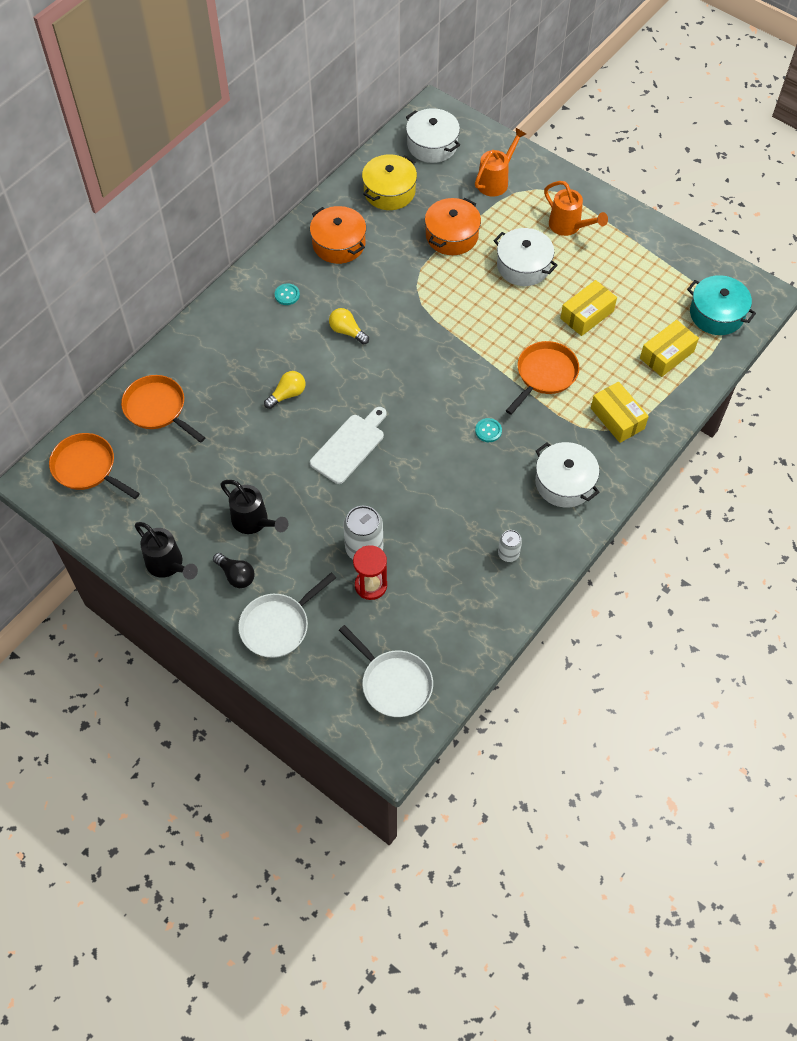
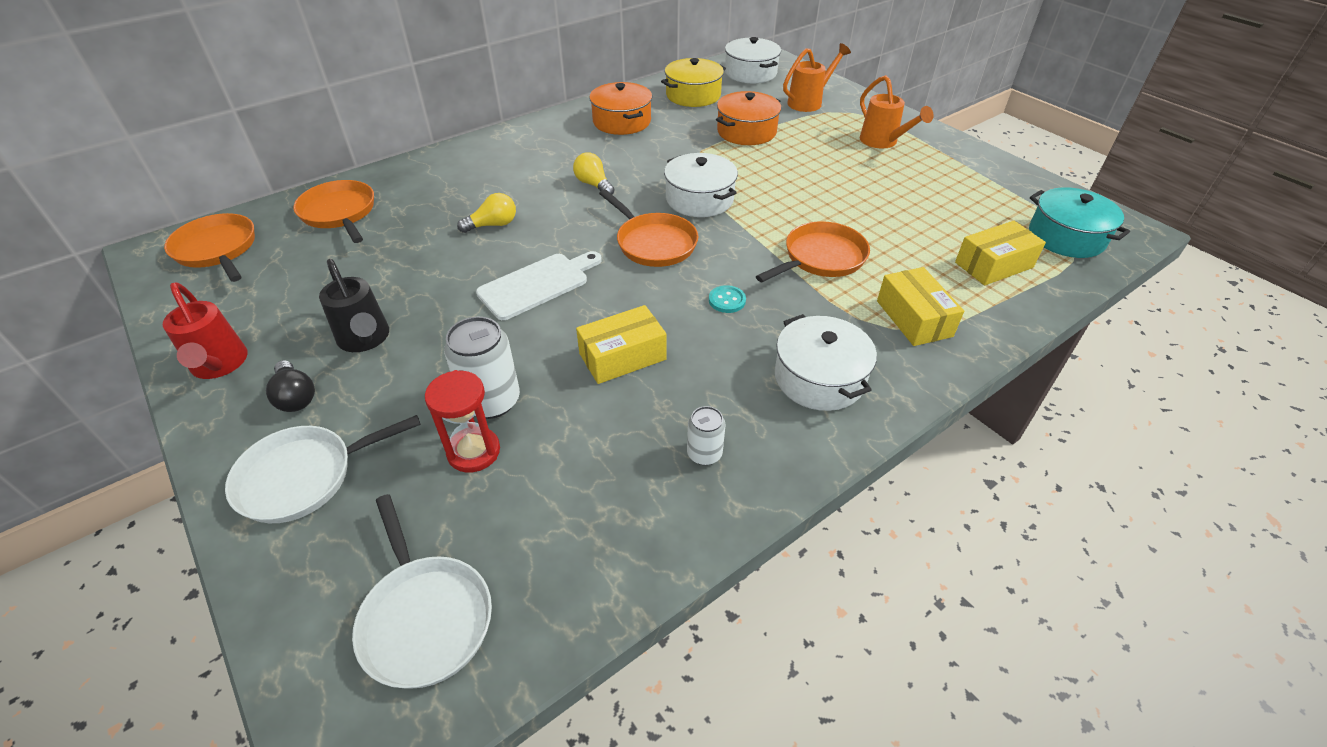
camera: 15 degrees right, 15 degrees down
black watering can [135,522,198,580] -> red watering can [163,282,248,379]
turquoise button [275,283,300,305] -> none
white pot [493,228,558,286] -> white pot moved to [664,153,738,217]
yellow box [560,280,617,336] -> yellow box moved to [576,305,667,384]
none -> orange pan [599,189,698,267]

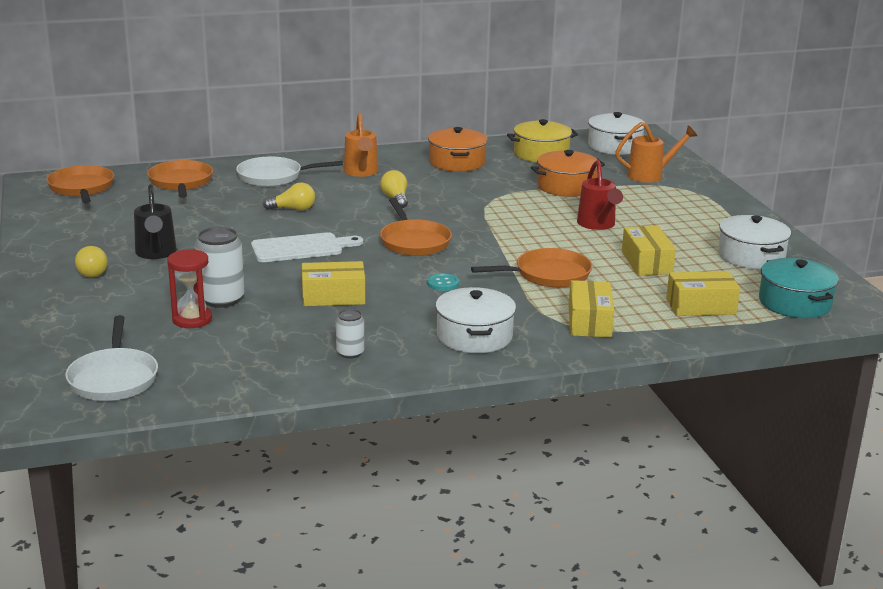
camera: 20 degrees right, 20 degrees down
red watering can [163,282,248,379] -> red watering can moved to [577,160,623,230]
white pan [225,415,421,523] -> white pan moved to [236,156,343,187]
black light bulb [266,360,315,412] -> yellow light bulb [75,246,108,277]
white pot [664,153,738,217] -> white pot moved to [718,215,791,269]
orange watering can [860,75,934,148] -> orange watering can moved to [344,113,378,177]
none -> yellow box [622,226,676,276]

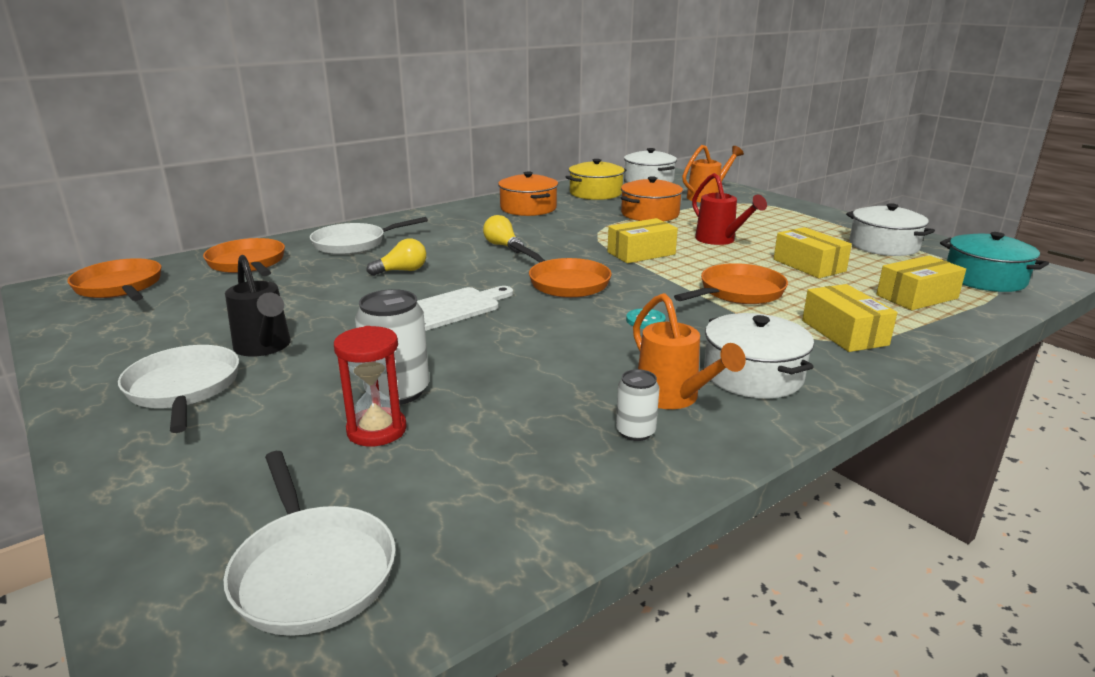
camera: 20 degrees left, 0 degrees up
yellow light bulb [75,246,108,277] -> white pan [118,345,239,433]
yellow box [302,261,365,306] -> yellow box moved to [608,218,678,263]
orange watering can [344,113,378,177] -> orange watering can moved to [633,293,746,409]

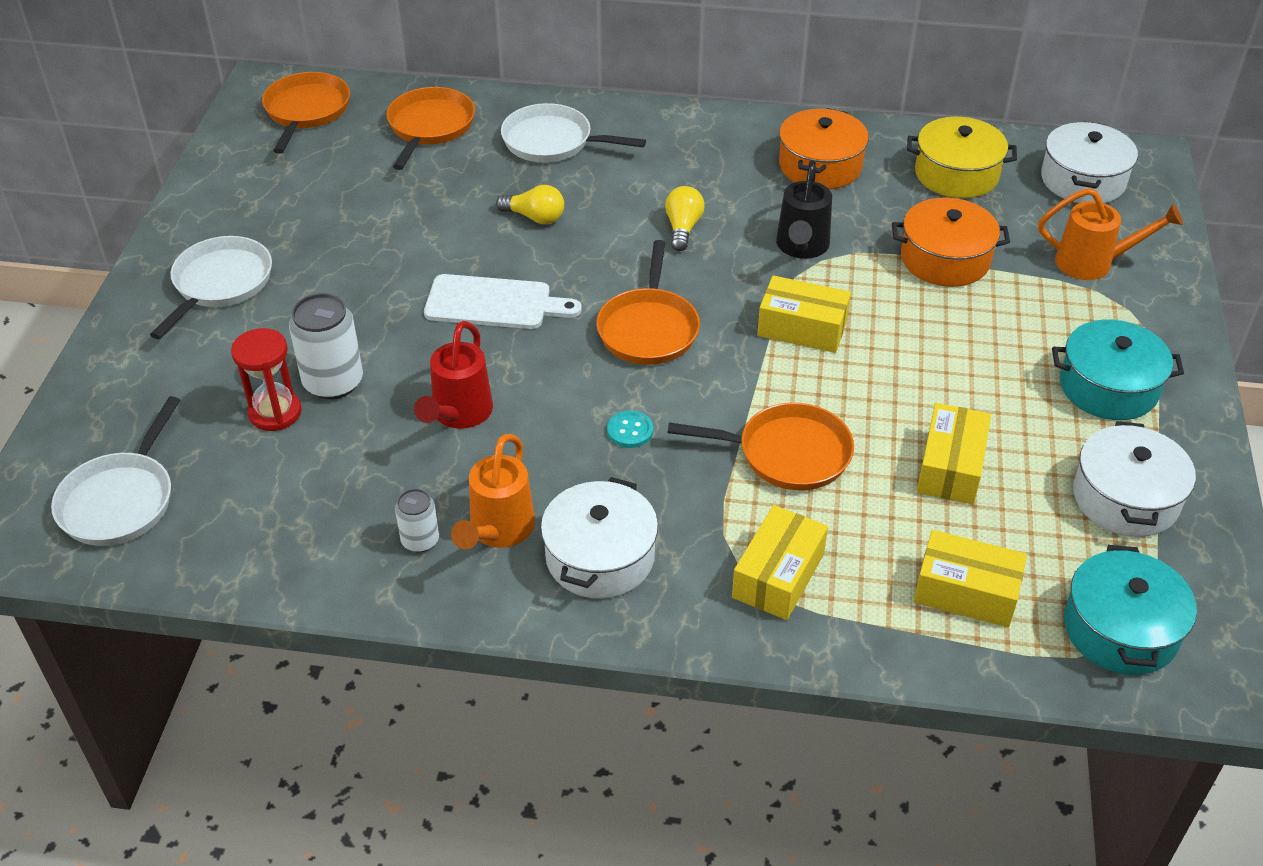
camera: 45 degrees right, 20 degrees up
black watering can [225,255,291,357] -> black watering can moved to [776,160,832,259]
red watering can [692,173,767,245] -> red watering can moved to [414,321,493,429]
none -> turquoise pot [1052,320,1184,420]

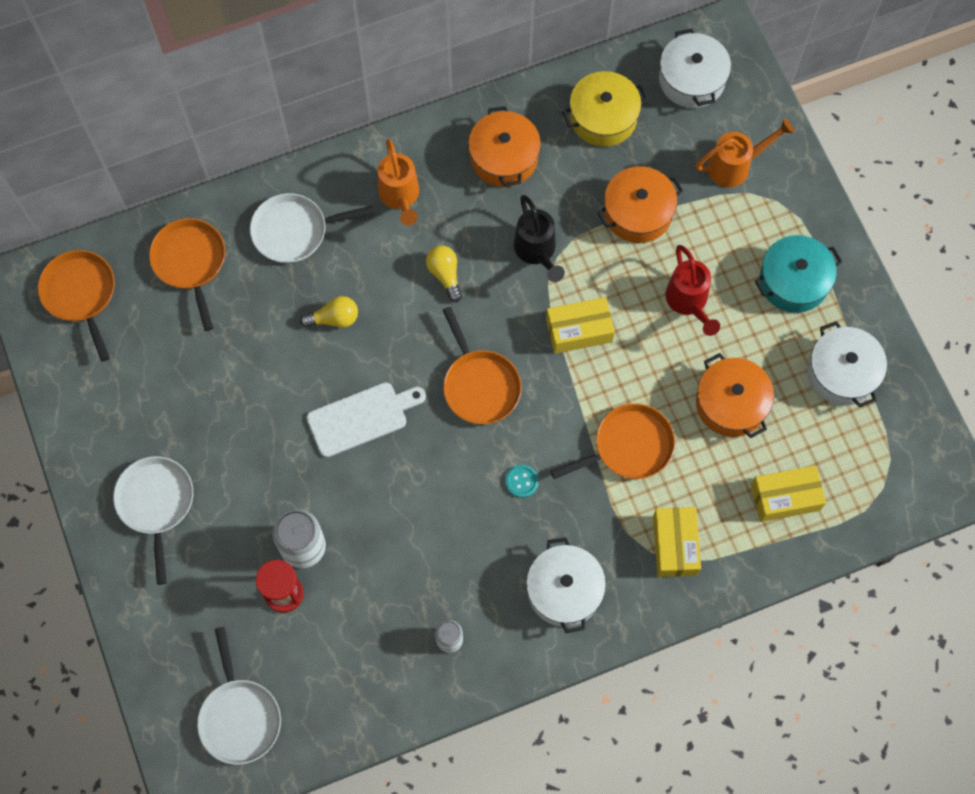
camera: 30 degrees left, 25 degrees up
red watering can [414,321,493,429] -> red watering can moved to [666,245,720,336]
orange watering can [451,434,535,549] -> orange watering can moved to [378,139,419,226]
yellow box [917,403,991,505] -> orange pot [696,353,774,438]
turquoise pot [1064,545,1197,675] -> none

